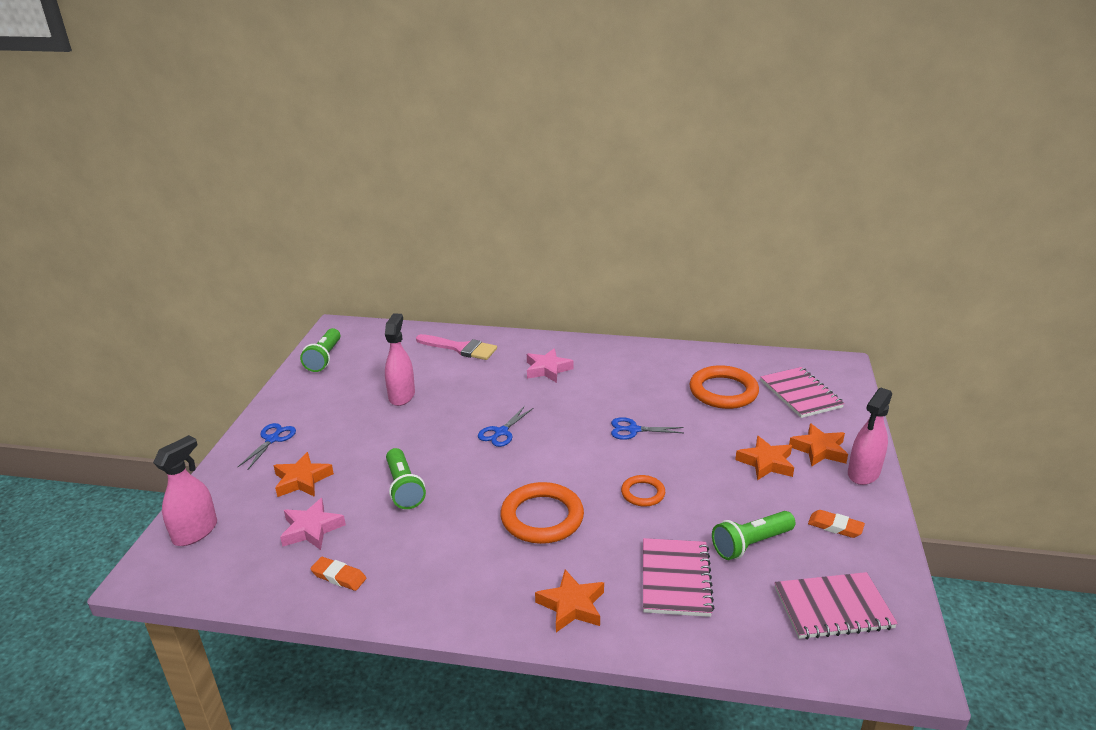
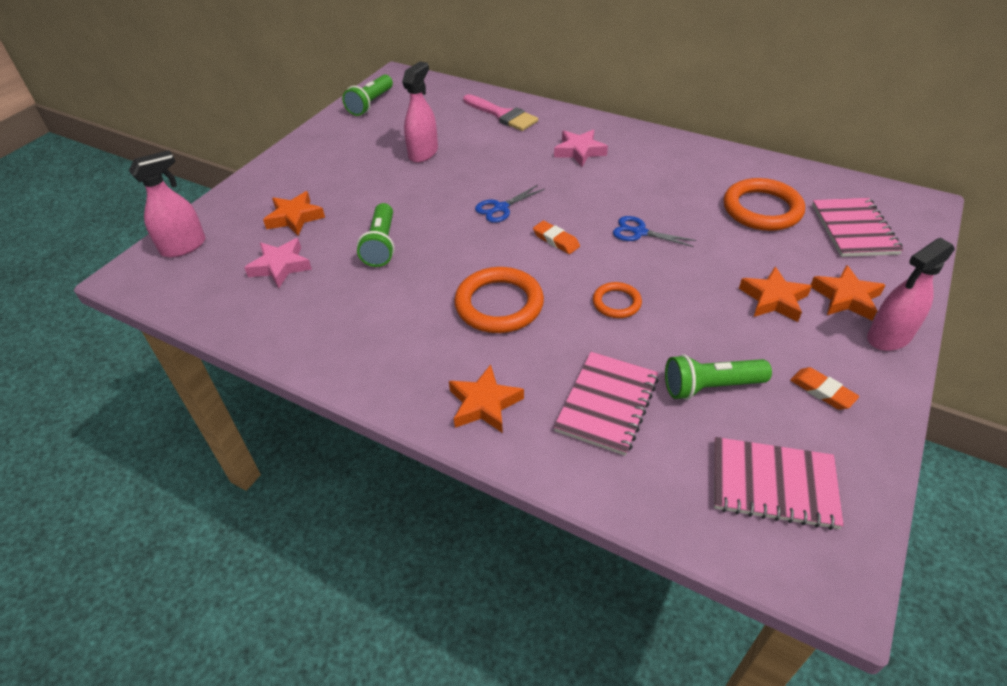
camera: 20 degrees right, 15 degrees up
blue scissors [238,423,296,470] -> none
orange eraser [310,557,366,591] -> orange eraser moved to [533,221,580,254]

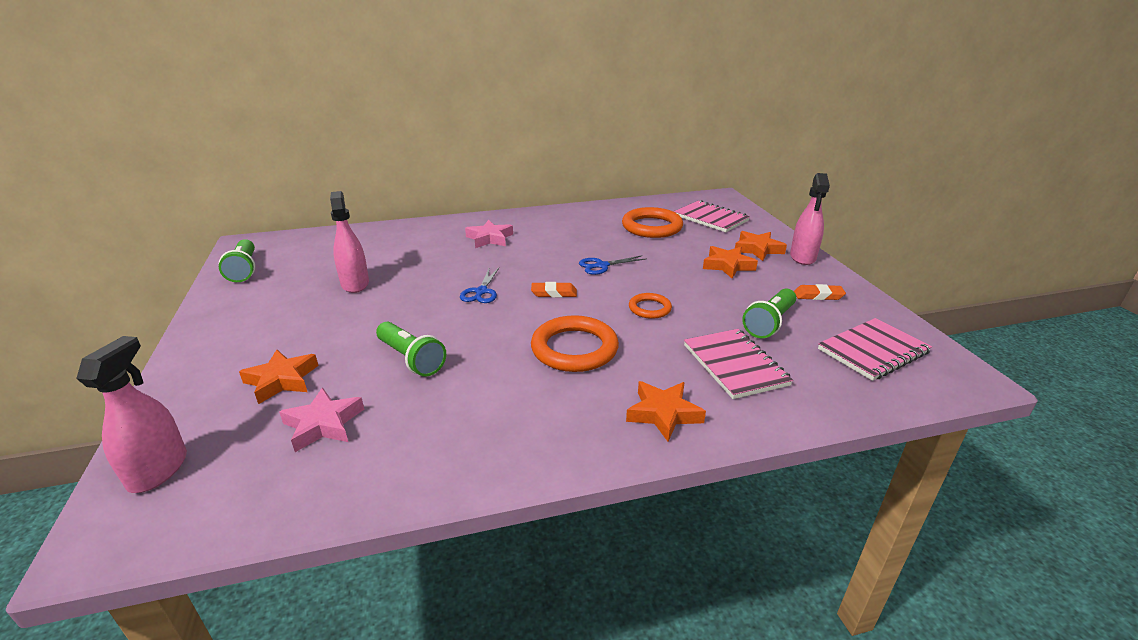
camera: 45 degrees left, 15 degrees down
pink brush [463,94,538,131] -> none

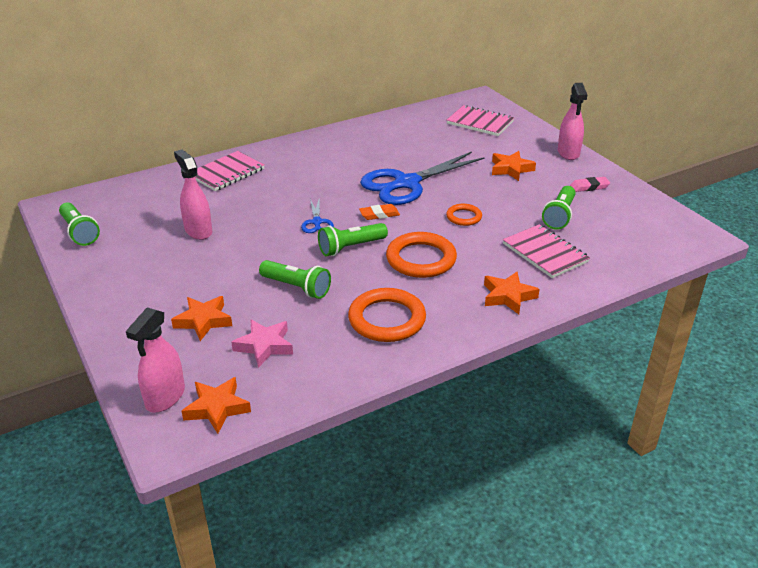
camera: 15 degrees left, 5 degrees up
pink spray bottle [76,336,187,493] -> pink spray bottle turned 150 degrees counterclockwise [126,308,185,413]
pink star [465,220,513,248] -> none
blue scissors [579,255,646,275] -> blue scissors [360,152,485,205], size x2.22
orange ring [622,207,683,238] -> orange ring moved to [348,288,426,342]
orange star [735,231,787,261] -> orange star moved to [182,377,251,434]
orange eraser [794,284,846,300] -> pink eraser [570,177,610,192]
pink notebook [818,318,932,381] -> pink notebook moved to [195,151,264,191]
none -> green flashlight [318,223,388,256]

